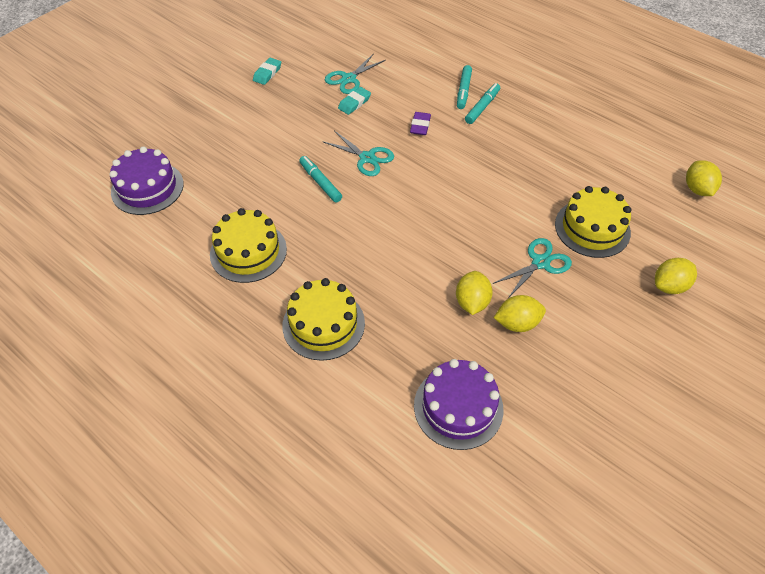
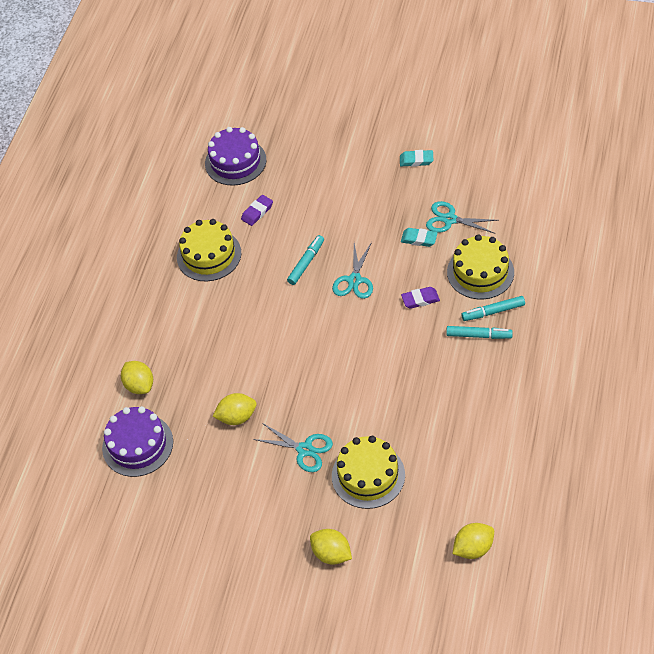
camera: 70 degrees right, 0 degrees up
yellow cake [282,278,365,361] -> yellow cake moved to [447,234,514,299]
yellow lemon [494,295,546,332] -> yellow lemon moved to [121,361,153,394]
none -> purple eraser [241,195,273,226]

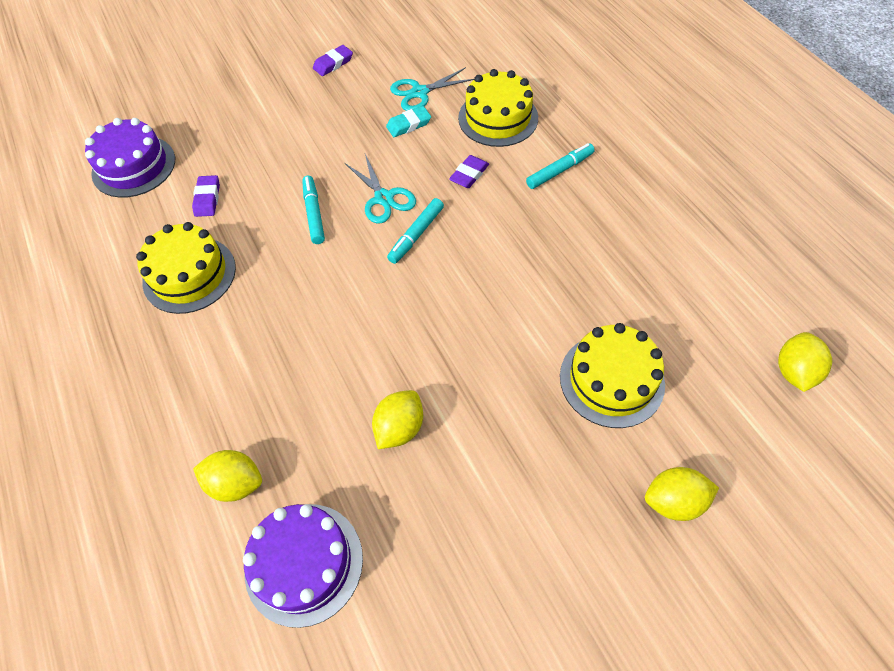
camera: 45 degrees left, 5 degrees up
turquoise scissors [253,423,333,472] -> none
turquoise eraser [400,150,433,167] -> purple eraser [313,45,353,76]
turquoise marker [461,296,525,321] -> turquoise marker moved to [387,198,444,264]

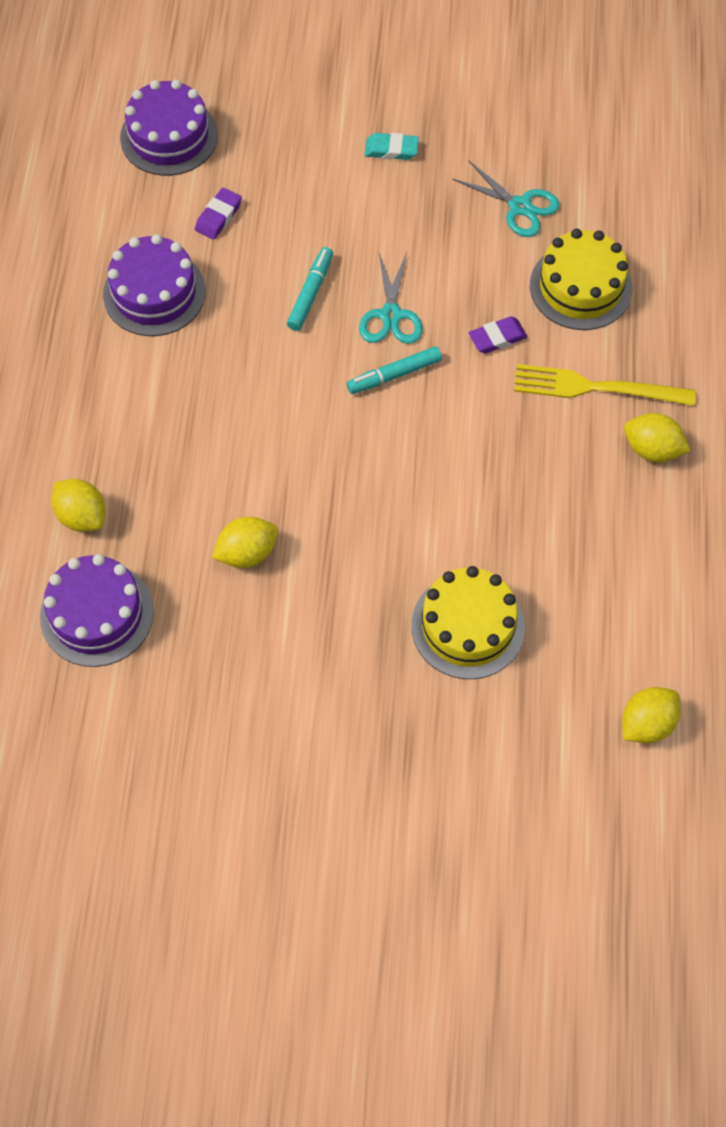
camera: 30 degrees right, 5 degrees up
yellow cake [136,222,236,314] -> purple cake [103,234,206,336]
purple eraser [313,45,353,76] -> none
turquoise eraser [386,106,431,137] -> turquoise eraser moved to [365,133,419,160]
turquoise scissors [390,67,474,111] -> turquoise scissors turned 150 degrees counterclockwise [452,160,560,237]
turquoise marker [526,143,595,189] -> yellow fork [514,364,696,406]
yellow lemon [645,467,719,521] -> yellow lemon moved to [624,413,690,462]

